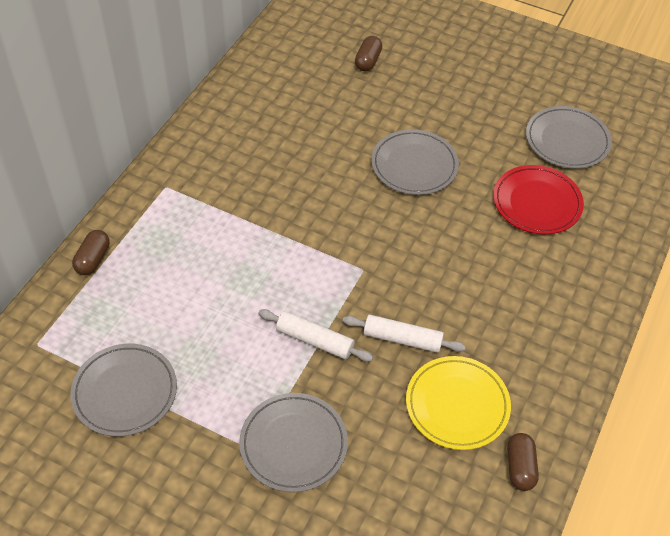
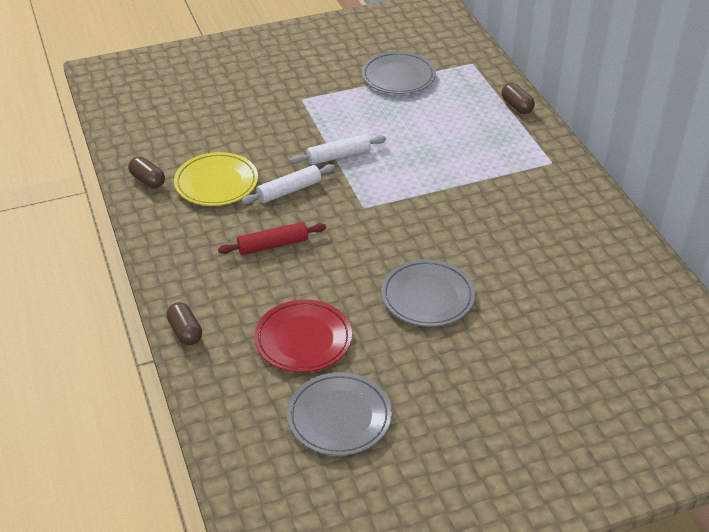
camera: 135 degrees right, 10 degrees down
grey plate [239,393,348,492] -> none
brown capsule [355,36,382,72] -> brown capsule moved to [166,302,202,345]
none -> red rolling pin [218,222,326,255]

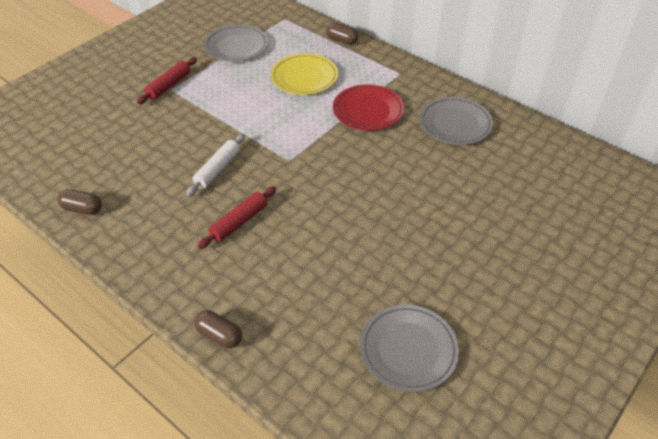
camera: 30 degrees left, 5 degrees up
yellow plate [174,152,258,206] -> yellow plate moved to [271,53,338,95]
red plate [254,300,352,373] -> red plate moved to [333,85,404,131]
white rolling pin [290,134,386,165] -> none
grey plate [381,259,475,327] -> grey plate moved to [420,97,493,145]
none -> red rolling pin [137,57,197,104]

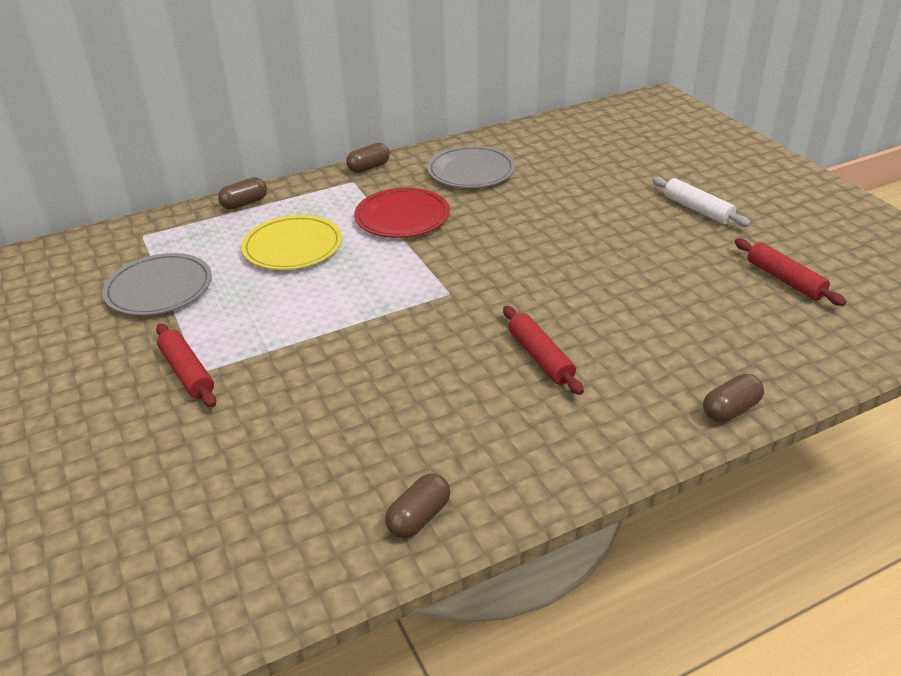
camera: 65 degrees left, 10 degrees down
white rolling pin [186,134,245,196] -> white rolling pin moved to [652,177,751,227]
grey plate [360,305,459,392] -> red rolling pin [735,239,846,306]
none -> brown capsule [346,143,390,173]

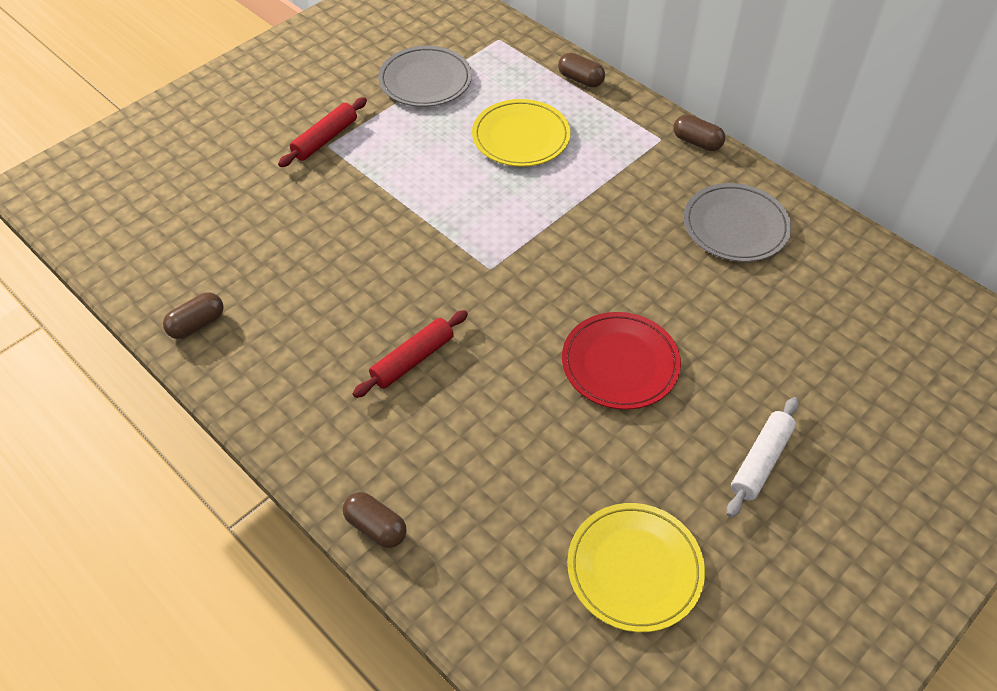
camera: 70 degrees right, 15 degrees up
red plate [354,188,450,238] -> red plate moved to [562,312,681,410]
brown capsule [385,473,450,538] -> brown capsule turned 60 degrees counterclockwise [163,292,224,339]
red rolling pin [735,239,846,306] -> yellow plate [567,503,705,632]

